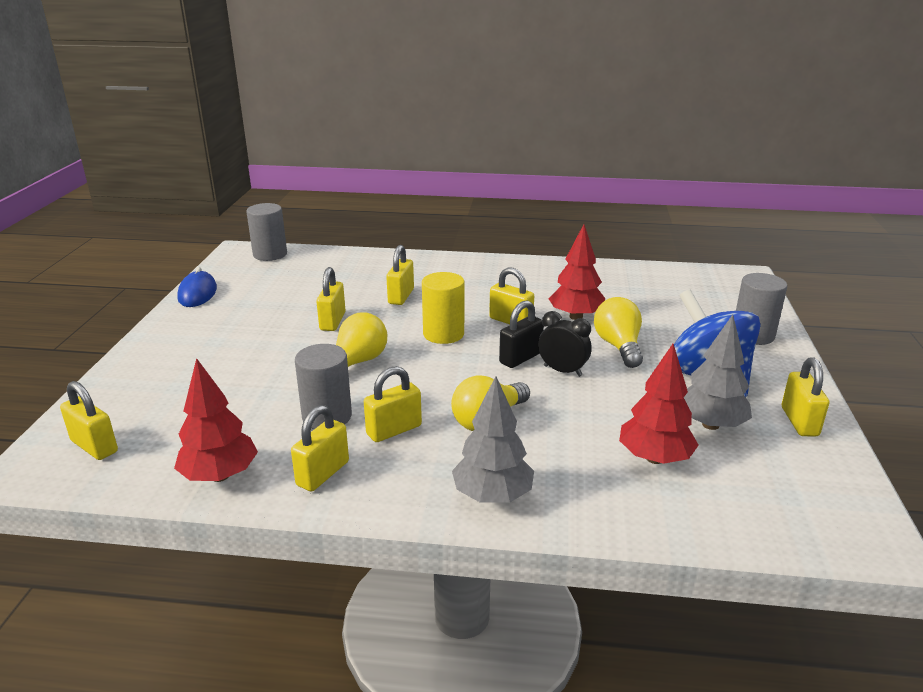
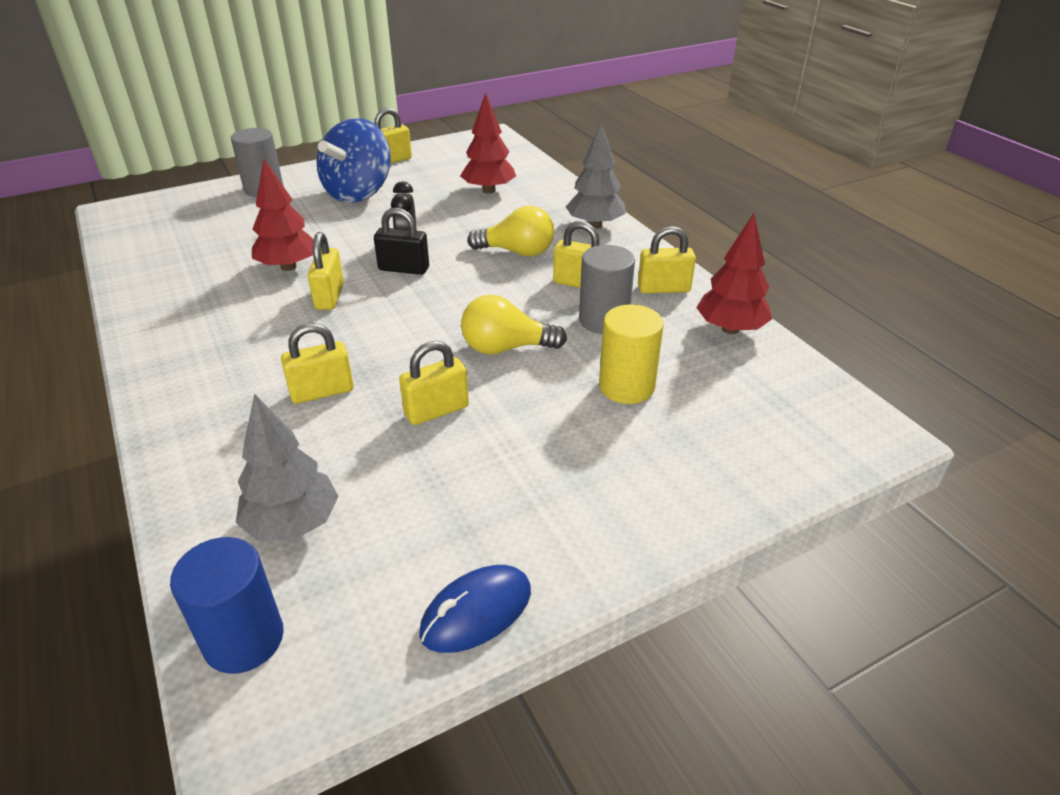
camera: 125 degrees left, 10 degrees up
yellow padlock [60,381,118,460] -> none
grey cylinder [246,203,287,261] -> blue cylinder [170,537,284,674]
yellow cylinder [422,272,464,344] -> yellow cylinder moved to [599,304,664,404]
yellow light bulb [594,297,643,368] -> none
grey tree [684,315,752,430] -> grey tree moved to [236,394,339,541]

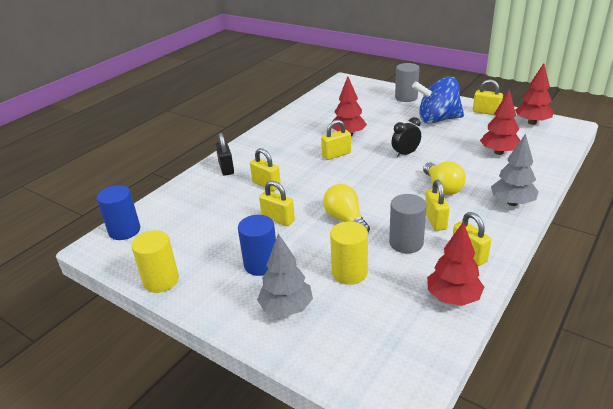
camera: 65 degrees right, 5 degrees down
grey tree [236,394,339,541] -> grey tree moved to [257,233,313,317]
black padlock [374,208,429,275] -> black padlock moved to [216,133,234,176]
blue mouse [419,565,531,653] -> yellow cylinder [131,230,179,293]
none -> blue cylinder [238,215,276,276]
none -> red tree [515,63,553,125]

